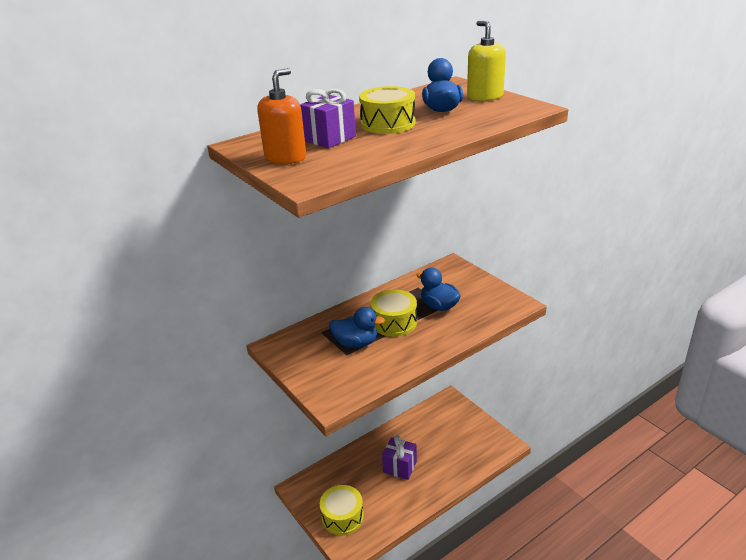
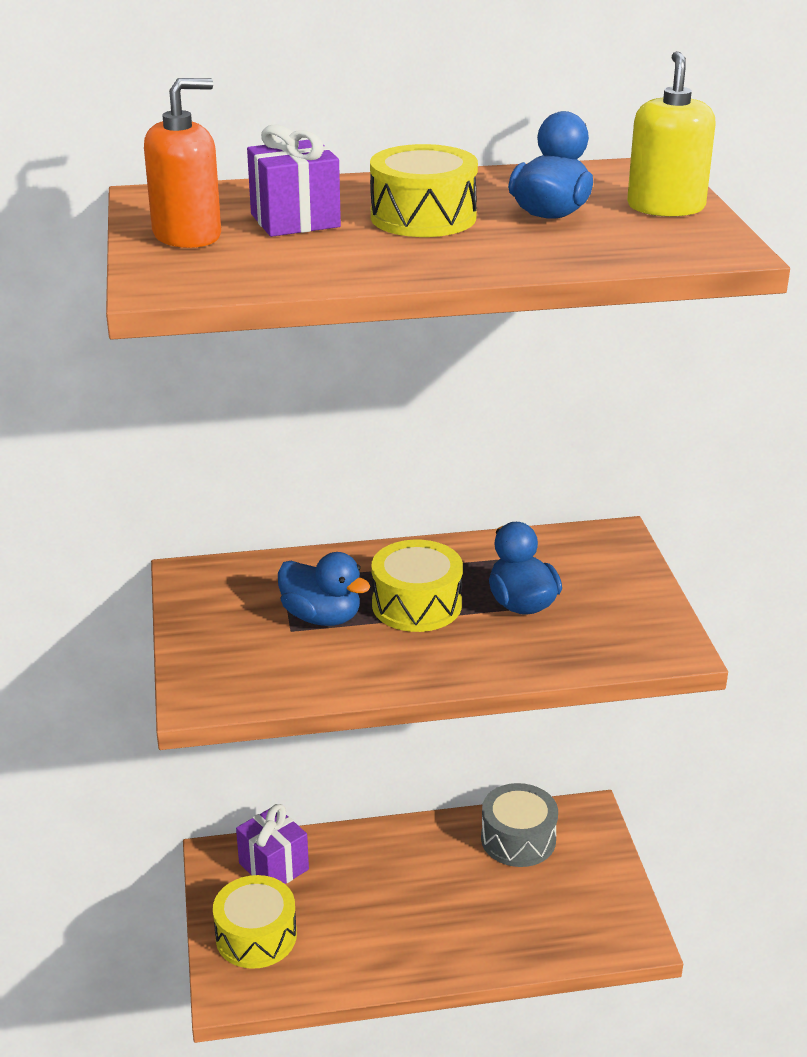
camera: 25 degrees right, 0 degrees up
purple gift [382,435,417,480] -> purple gift moved to [236,804,309,884]
none -> grey drum [481,783,558,867]

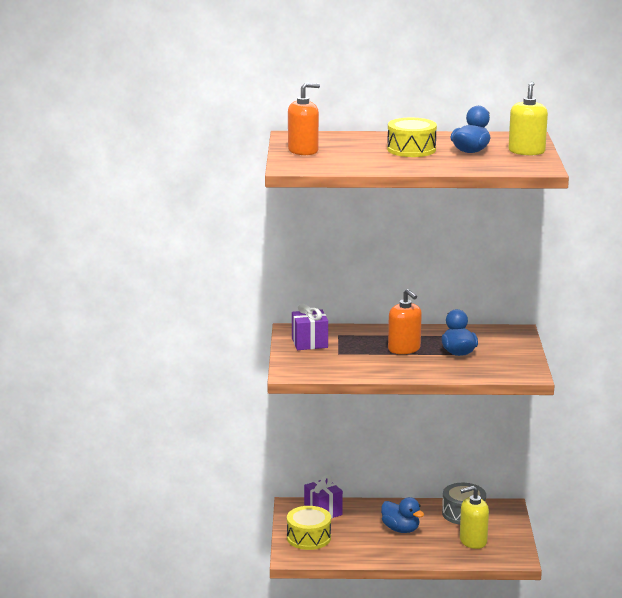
camera: 10 degrees right, 10 degrees down
purple gift [247,124,341,237] -> purple gift moved to [292,304,328,350]
blue duck [278,552,371,626] -> blue duck moved to [381,497,424,533]
yellow drum [372,540,463,632] -> orange soap dispenser [388,289,422,354]
none -> yellow soap dispenser [460,486,489,549]

